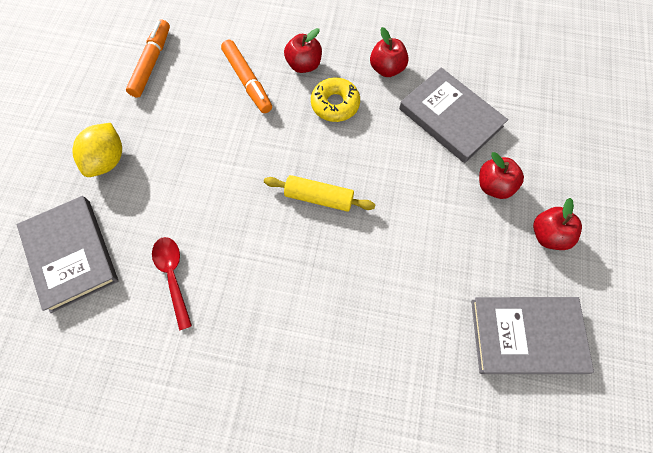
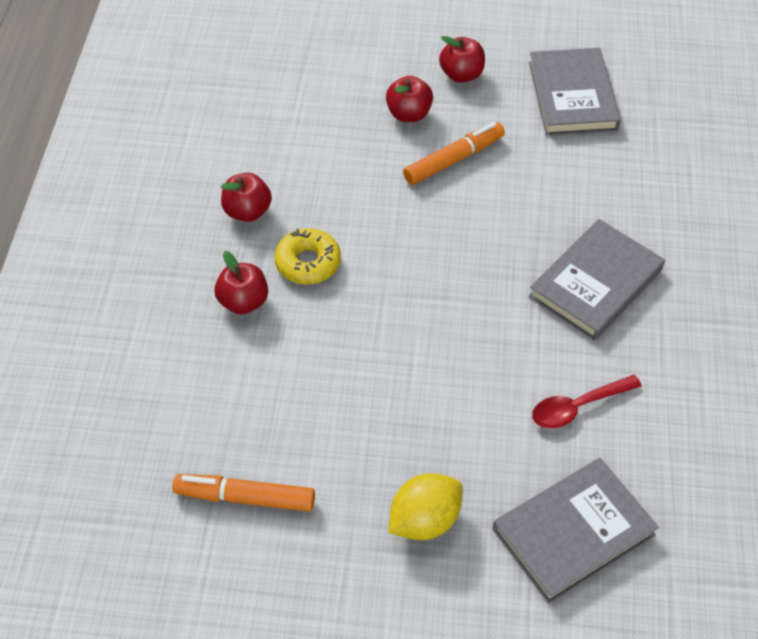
camera: 95 degrees left, 15 degrees down
yellow lemon [72,123,122,177] -> yellow lemon turned 45 degrees counterclockwise [388,473,463,540]
orange marker [221,40,272,113] -> orange marker moved to [403,122,505,185]
yellow rolling pin [264,175,376,212] -> none
grey book [399,67,508,163] -> grey book moved to [528,219,665,341]

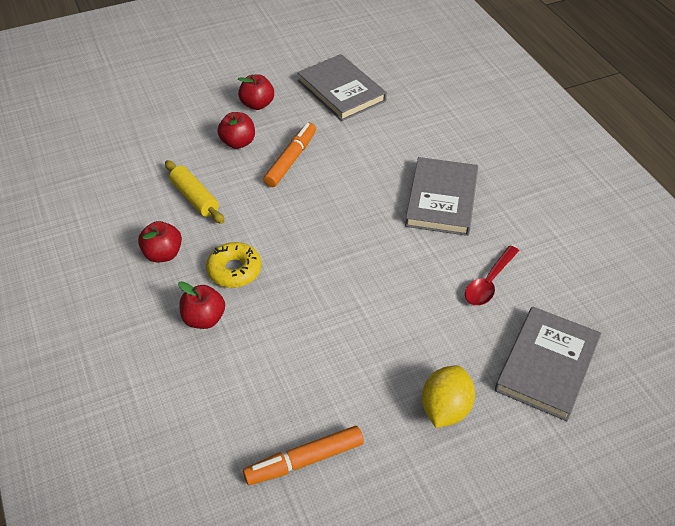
camera: 30 degrees left, 5 degrees down
none -> yellow rolling pin [165,160,224,224]

